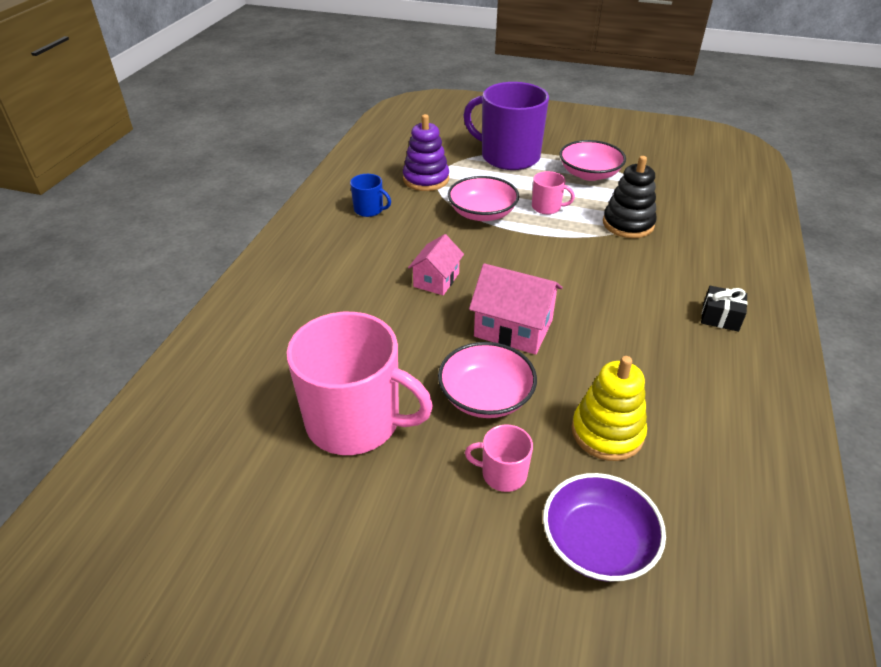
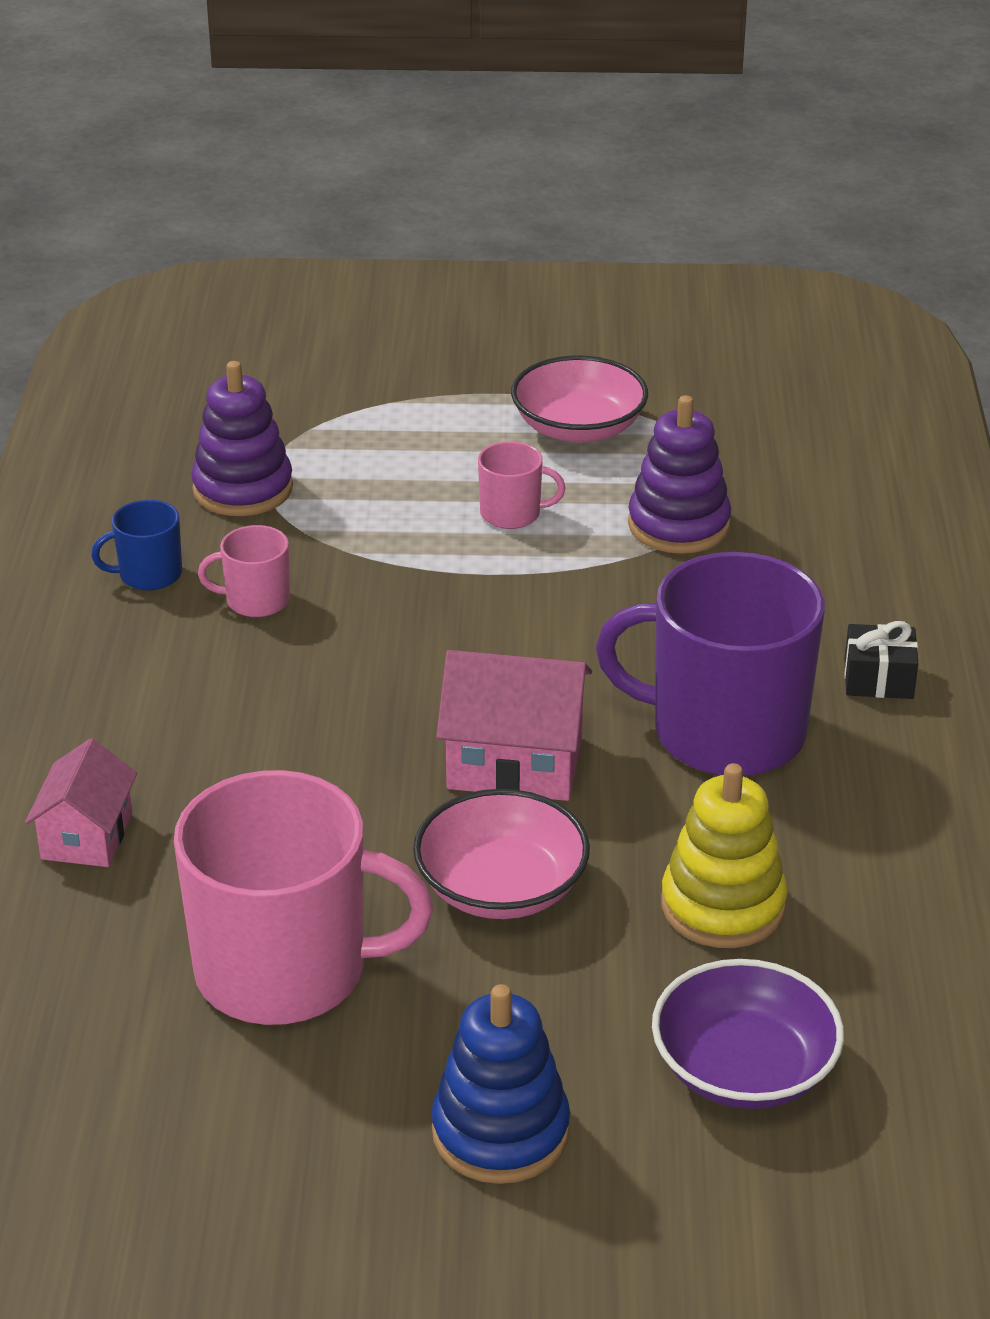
camera: 15 degrees left, 5 degrees down
blue mug [350,174,391,217] -> blue mug turned 150 degrees clockwise [91,500,182,590]
pink house [408,234,464,295] -> pink house moved to [25,738,137,867]
pink bowl [448,176,519,221] -> none
purple mug [463,82,549,170] -> purple mug moved to [596,552,825,776]
pink mug [465,424,533,492] -> pink mug moved to [198,525,290,617]
black stacking toy [603,156,657,238] -> purple stacking toy [628,395,731,554]
none -> blue stacking toy [431,984,570,1184]

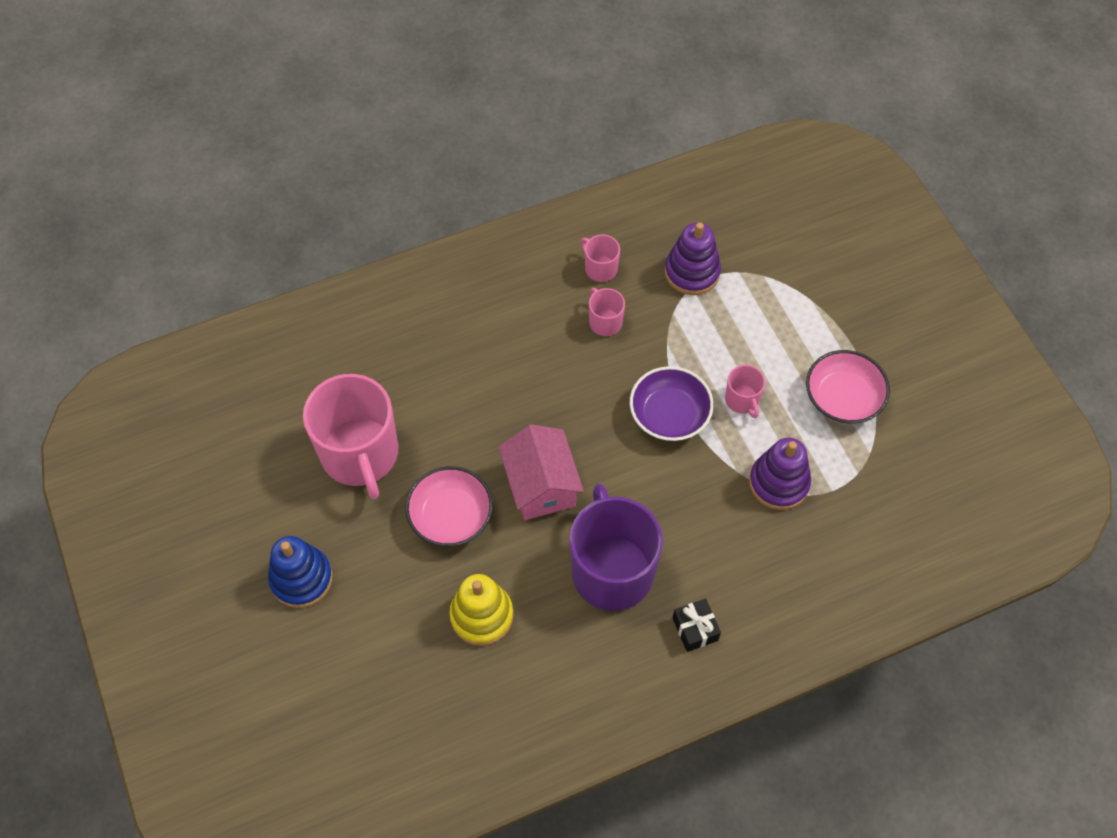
camera: 65 degrees right, 25 degrees up
pink house [25,738,137,867] -> none
blue mug [91,500,182,590] -> pink mug [580,235,620,282]
purple bowl [652,959,844,1109] -> purple bowl moved to [630,366,714,441]

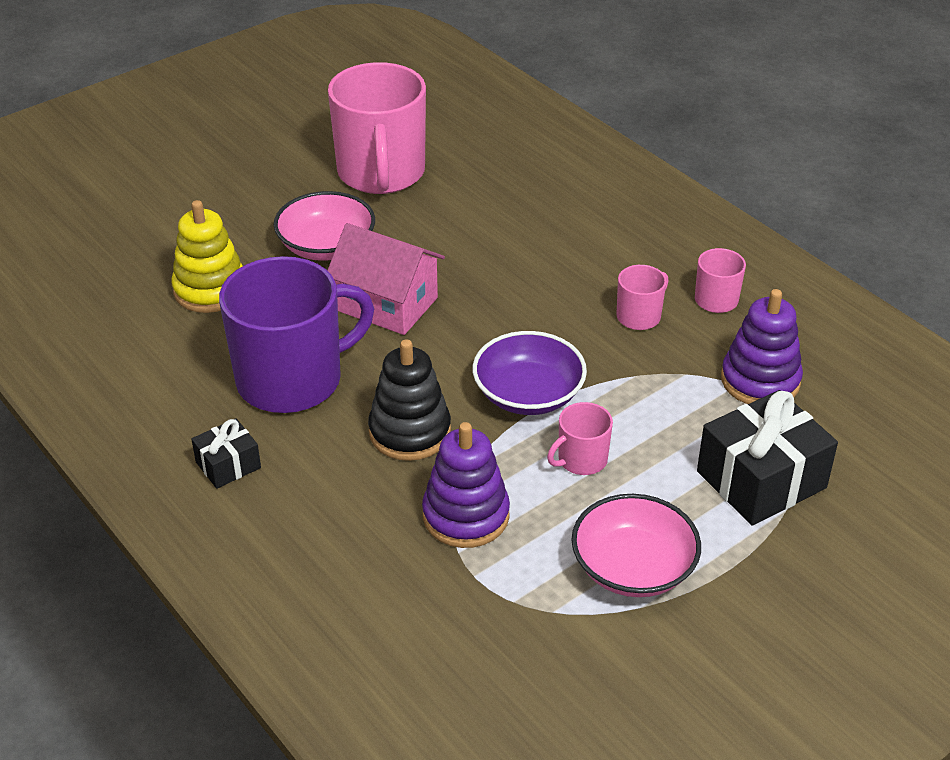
camera: 75 degrees right, 20 degrees down
blue stacking toy [268,536,333,608] -> none
pink mug [303,374,398,499] -> pink mug turned 60 degrees counterclockwise [328,62,426,194]
pink house [498,424,584,520] -> pink house turned 60 degrees clockwise [327,223,445,335]
none -> black stacking toy [368,339,451,461]
none -> black gift [697,390,838,525]

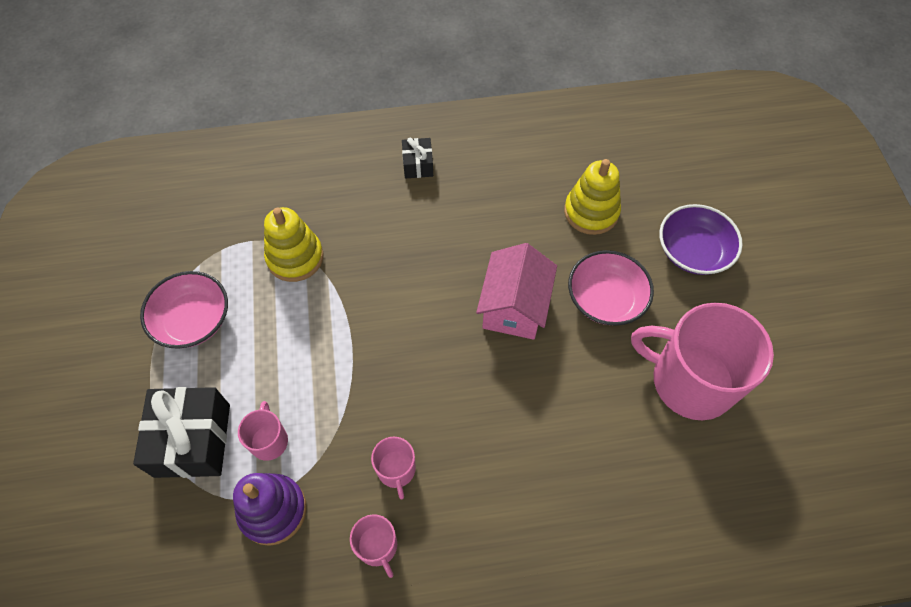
camera: 120 degrees right, 20 degrees up
purple mug [219,256,374,413] -> none
pink house [327,223,445,335] -> pink house turned 45 degrees counterclockwise [476,243,557,340]
black stacking toy [368,339,451,461] -> none
purple stacking toy [422,422,510,548] -> yellow stacking toy [264,207,323,282]
purple bowl [472,331,587,415] -> purple bowl moved to [659,204,743,275]
pink mug [547,402,613,475] -> pink mug moved to [238,401,288,461]

